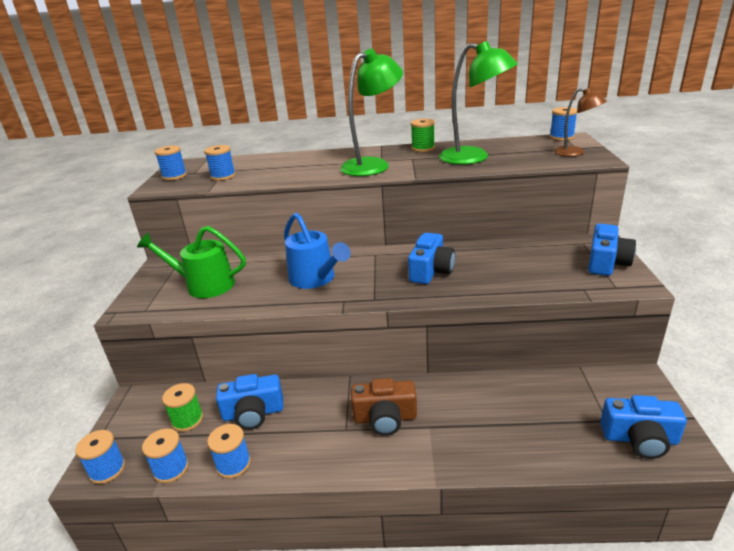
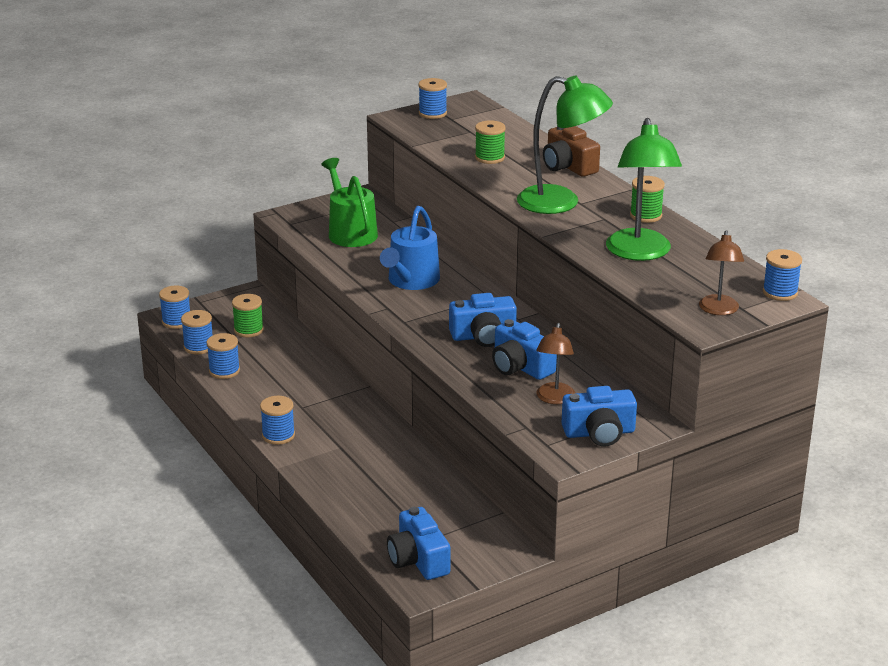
camera: 55 degrees right, 0 degrees up
blue spool [204,145,236,181] -> blue spool moved to [260,396,295,445]
blue camera [216,374,283,430] -> blue camera moved to [492,319,557,380]
brown camera [351,378,417,436] -> brown camera moved to [543,126,600,177]
none -> green spool [475,120,506,164]
none -> brown lamp [536,323,575,404]

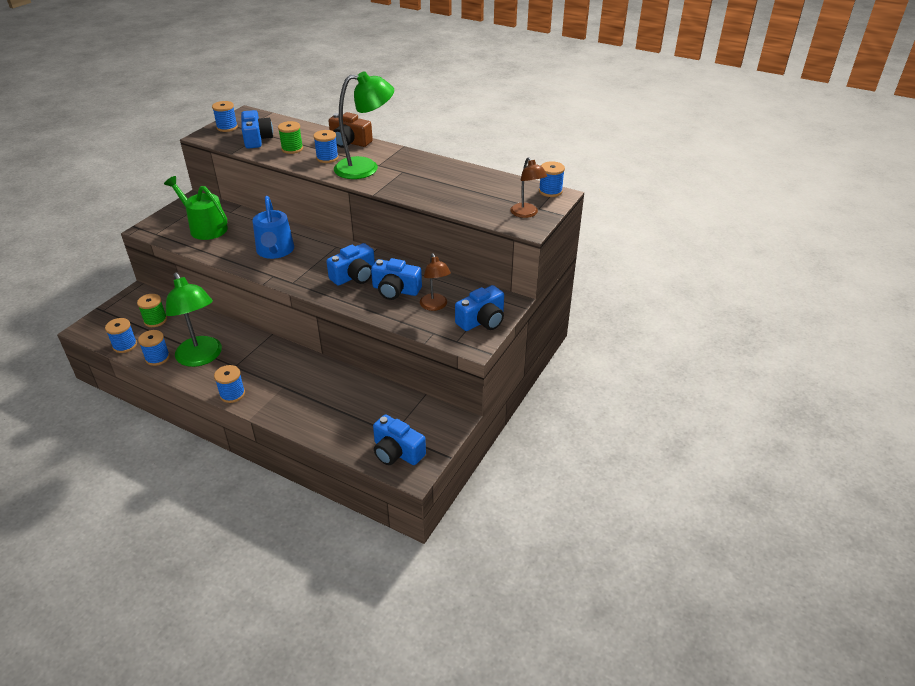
camera: 30 degrees left, 10 degrees up
blue spool [159,286,190,329] -> blue spool moved to [313,130,339,163]
green lamp [606,118,682,261] -> green lamp moved to [166,272,222,367]
green spool [630,176,665,223] -> none
none -> blue camera [241,110,273,149]

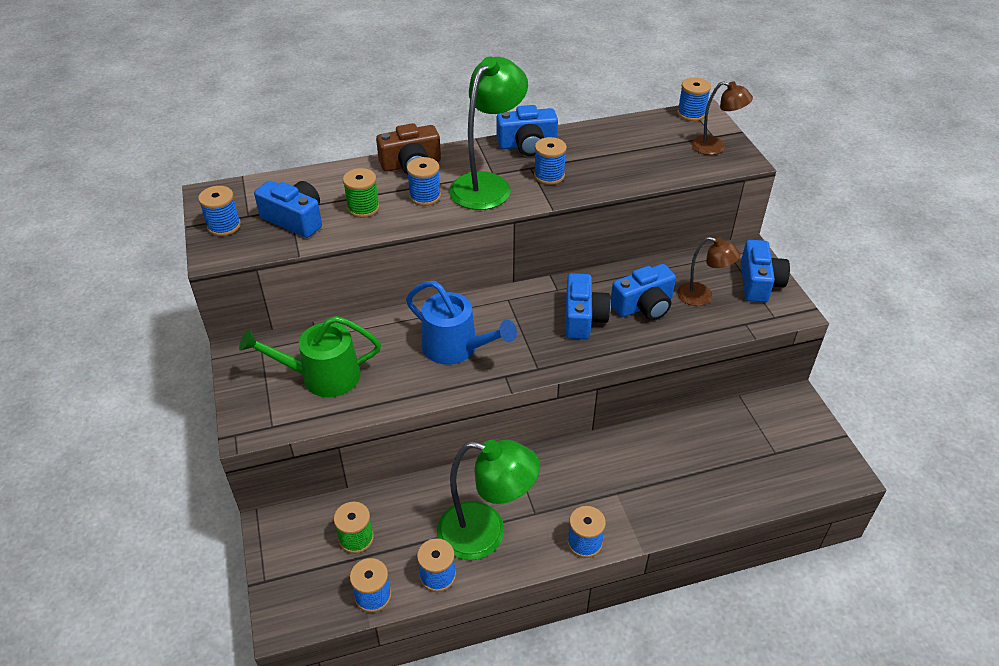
camera: 45 degrees left, 5 degrees up
blue camera [373,415,426,465] -> blue camera moved to [497,105,558,156]
none -> blue spool [534,137,567,185]

